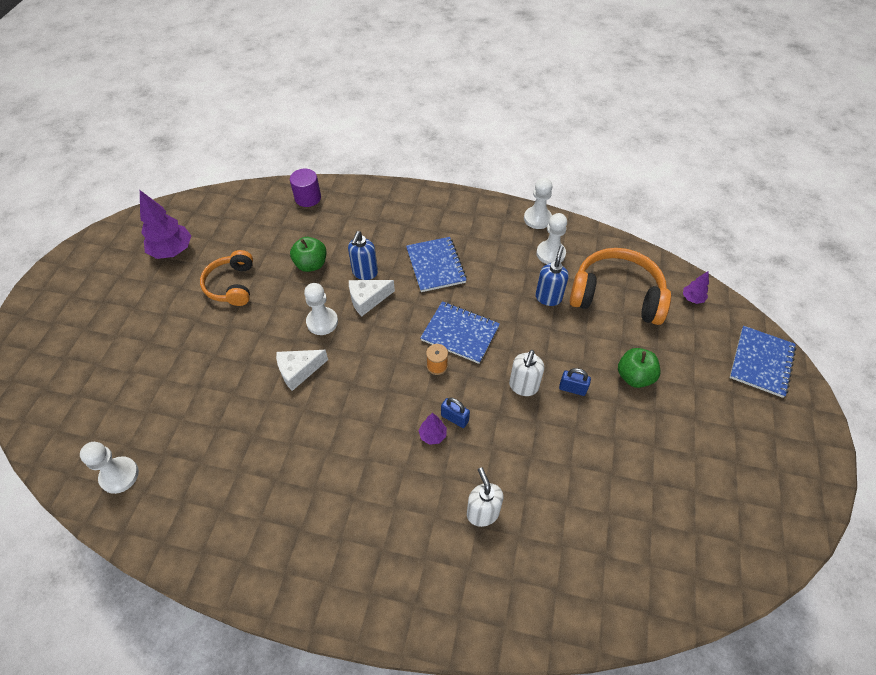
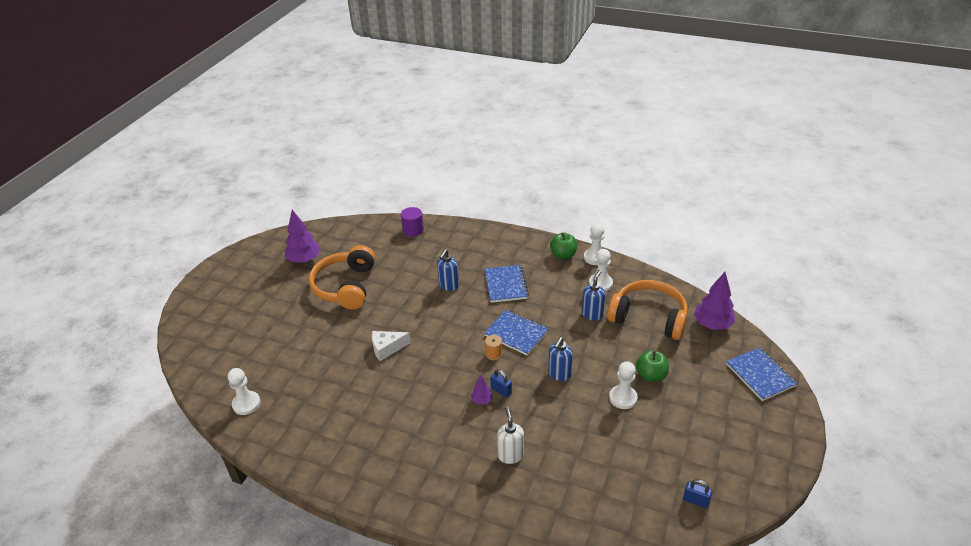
camera: 10 degrees right, 15 degrees down
orange headphones [200,250,253,306] -> orange headphones [309,245,375,310], size x1.59
green apple [290,237,326,272] -> green apple moved to [550,233,577,259]
white pawn [304,283,338,335] -> white pawn moved to [609,361,638,409]
white cheese [349,280,395,316] -> none
white soap dispenser [509,350,544,396] -> blue soap dispenser [548,337,573,381]
blue padlock [559,368,591,396] -> blue padlock moved to [683,479,712,508]
purple tree [683,271,709,304] -> purple tree [694,272,735,330], size x1.99
blue notebook [729,326,796,398] -> blue notebook turned 60 degrees counterclockwise [726,347,797,401]

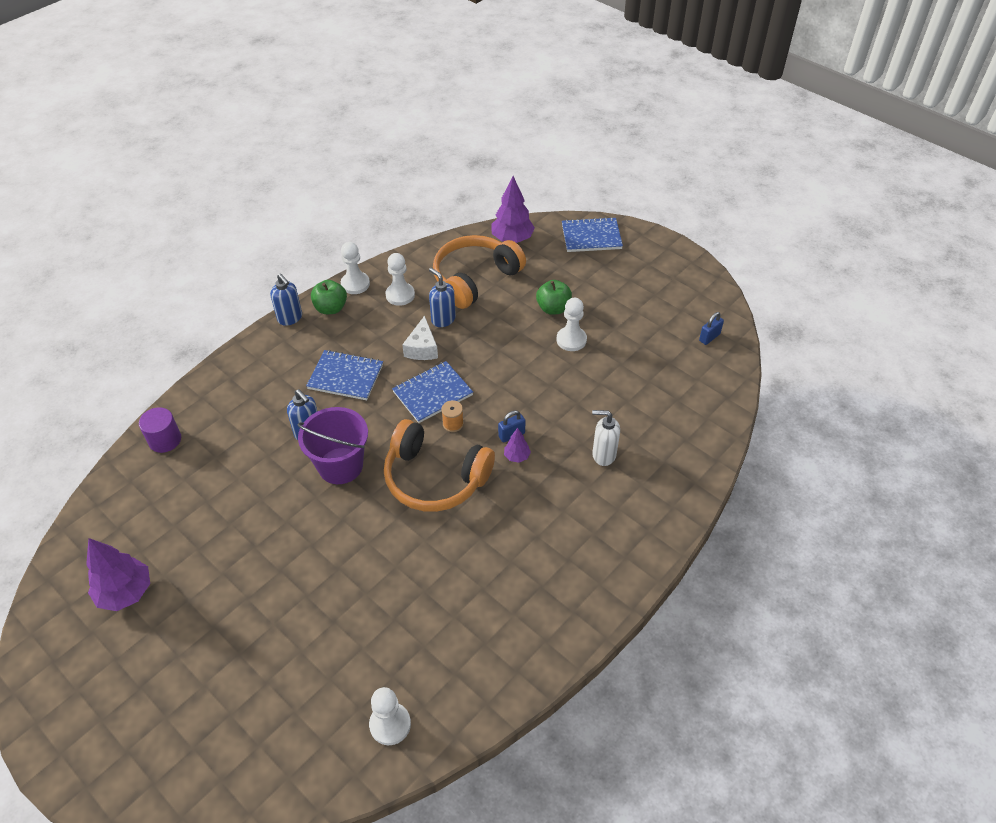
camera: 70 degrees left, 10 degrees up
orange headphones [309,245,375,310] -> orange headphones moved to [384,419,495,512]
white cheese [372,331,411,361] -> white cheese moved to [402,316,438,360]
blue soap dispenser [548,337,573,381] -> blue soap dispenser moved to [270,273,302,326]
none -> purple bucket [298,407,368,484]

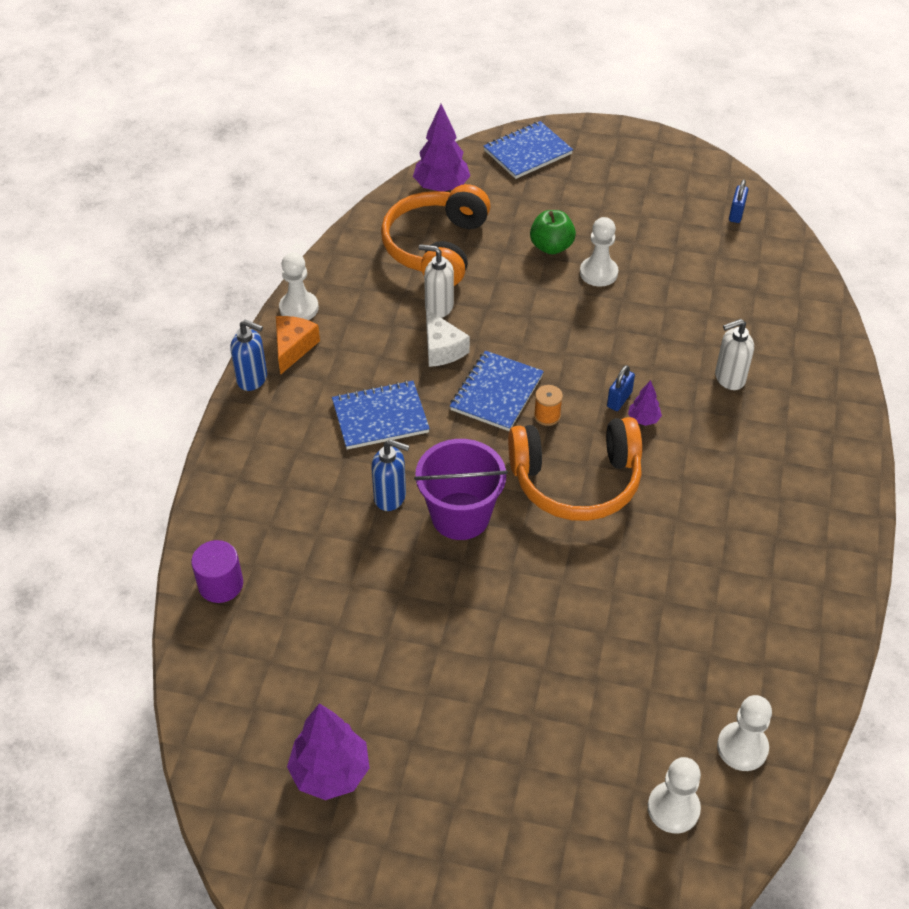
camera: 30 degrees left, 0 degrees up
green apple [311,280,347,314] -> orange cheese [276,316,320,375]
white pawn [386,253,415,306] -> white pawn moved to [648,757,701,833]
blue soap dispenser [429,268,456,327] -> white soap dispenser [419,244,454,318]

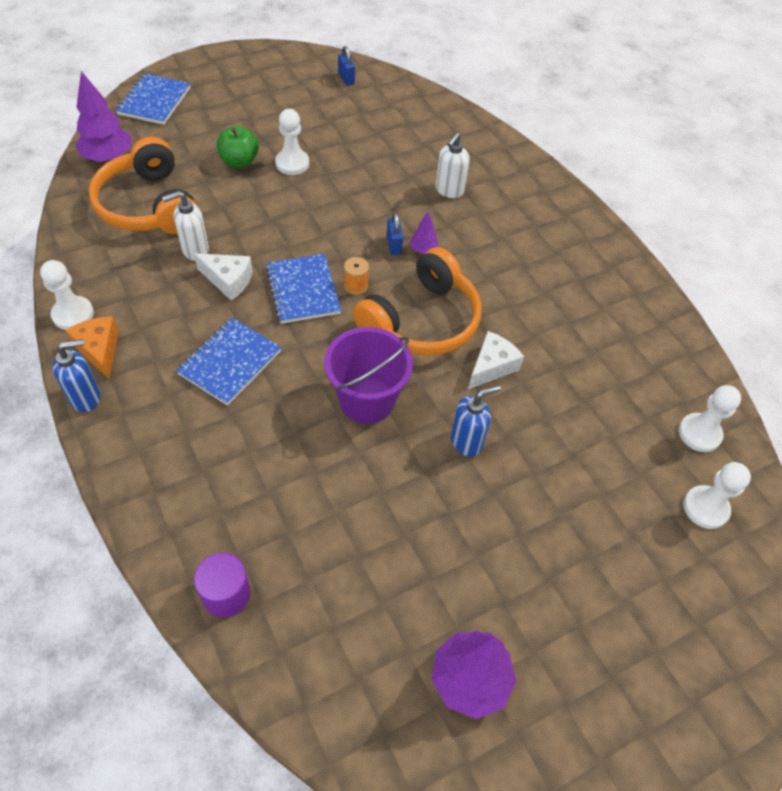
camera: 45 degrees left, 5 degrees up
blue soap dispenser [371,439,410,511] -> blue soap dispenser moved to [451,385,501,457]
none -> white cheese [468,331,524,389]

